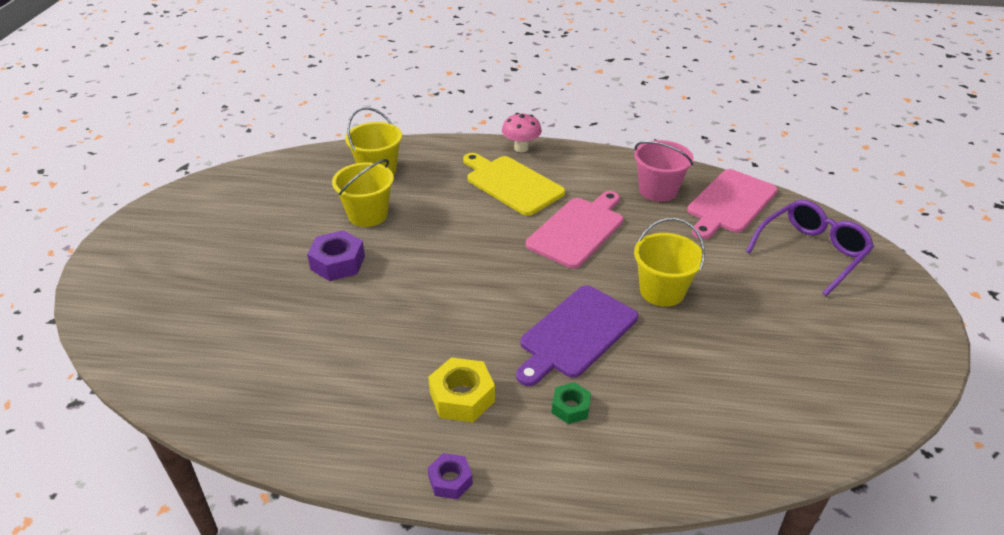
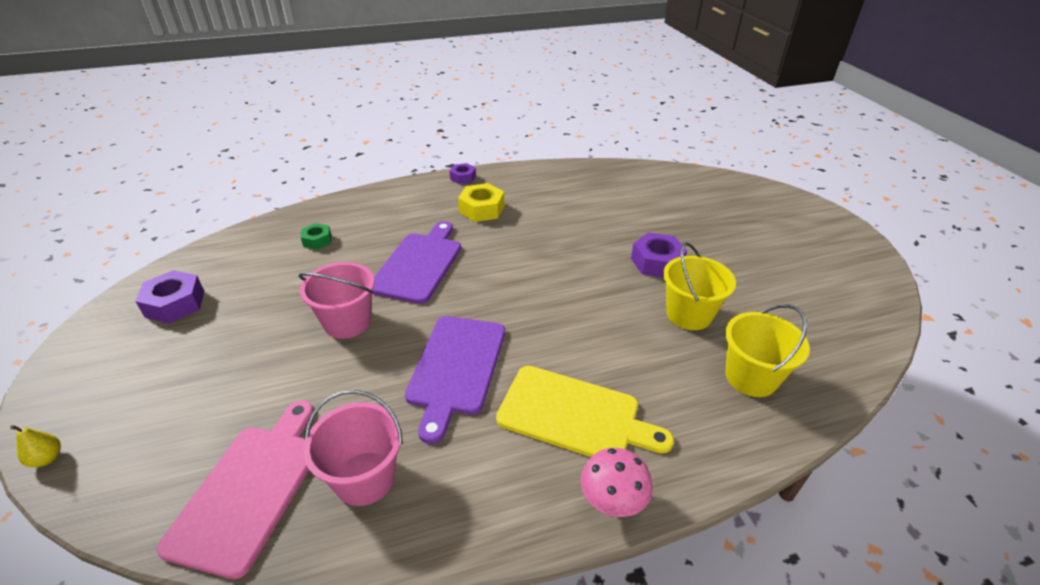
camera: 155 degrees right, 0 degrees up
pink cutting board [526,191,623,269] -> purple cutting board [405,316,505,444]
green nut [552,382,591,424] -> green nut moved to [301,223,331,250]
yellow bucket [634,218,705,307] -> pink bucket [298,262,375,339]
purple glasses [746,200,874,296] -> none
none -> yellow pear [10,425,61,467]
none -> purple nut [135,270,205,323]

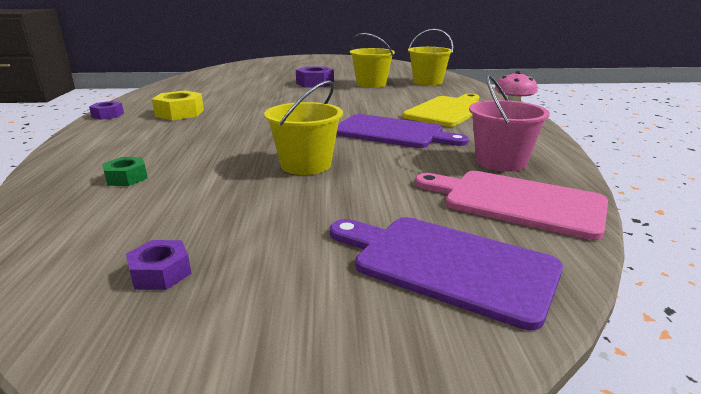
camera: 75 degrees left, 15 degrees down
yellow pear [10,425,61,467] -> none
purple nut [135,270,205,323] -> purple nut [126,240,191,290], size x0.61
pink bucket [298,262,375,339] -> yellow bucket [264,80,343,175]
purple cutting board [372,221,461,304] -> purple cutting board moved to [330,217,563,330]

